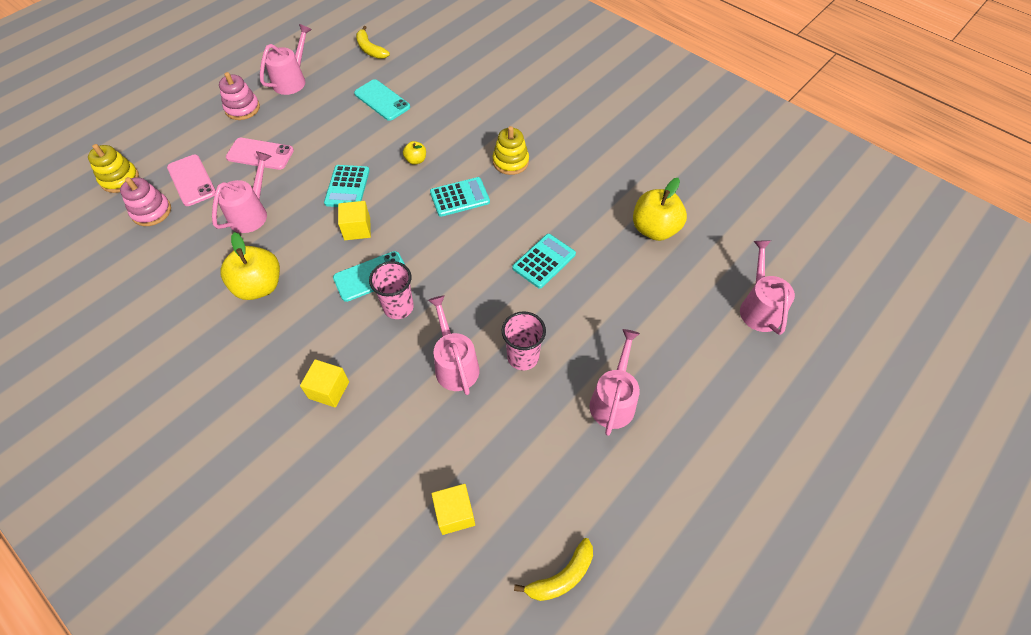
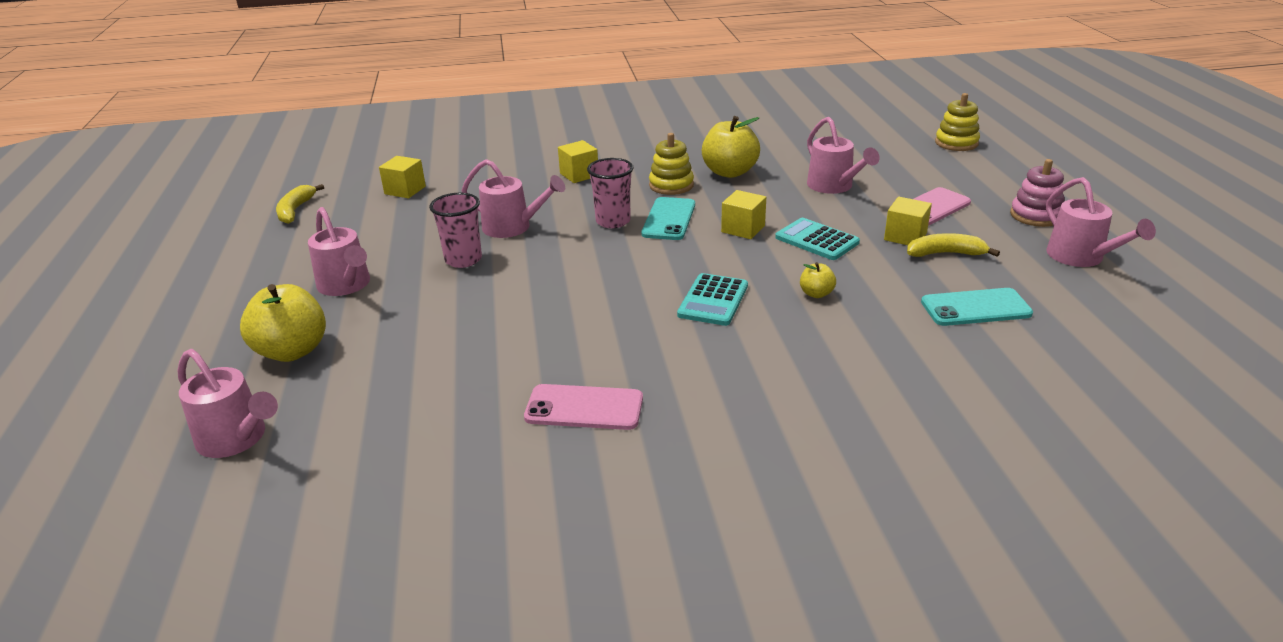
camera: 130 degrees right, 25 degrees down
pink stacking toy [120,177,171,226] -> none
pink phone [167,155,216,206] -> pink phone moved to [524,384,643,430]
yellow banana [356,26,390,59] -> yellow banana moved to [907,233,1000,257]
yellow stacking toy [493,126,529,175] -> yellow stacking toy moved to [649,133,694,195]
turquoise calculator [512,234,576,288] -> none
yellow apple [633,178,687,241] -> yellow apple moved to [240,284,326,362]
none -> yellow cube [884,197,932,245]

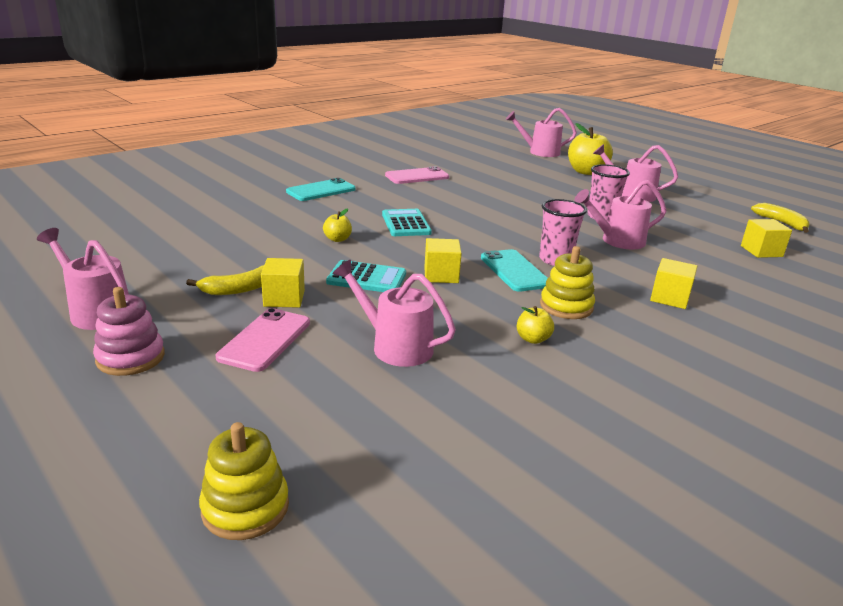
camera: 145 degrees right, 5 degrees down
yellow apple [702,116,760,178] -> yellow apple [517,306,554,344], size x0.48
turquoise phone [921,288,1033,326] -> turquoise phone moved to [286,178,356,201]

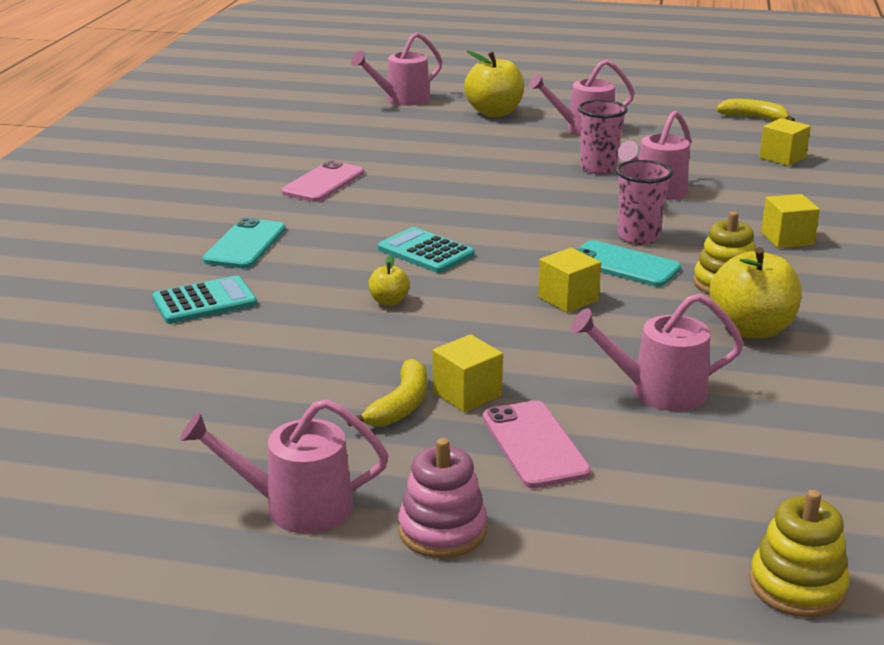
camera: 35 degrees left, 0 degrees up
turquoise calculator [326,260,406,292] -> turquoise calculator moved to [152,276,257,324]
yellow apple [517,306,554,344] -> yellow apple [709,247,802,338], size x2.06

